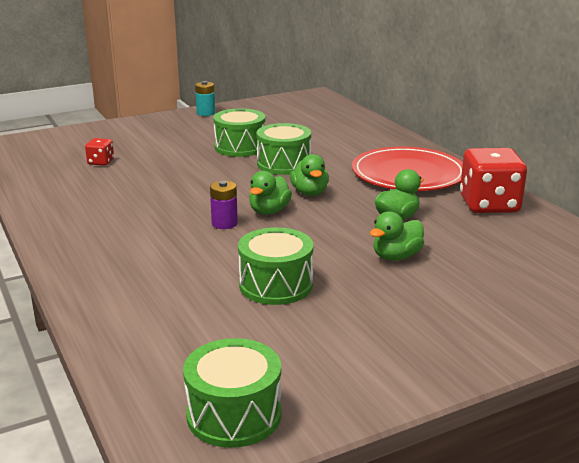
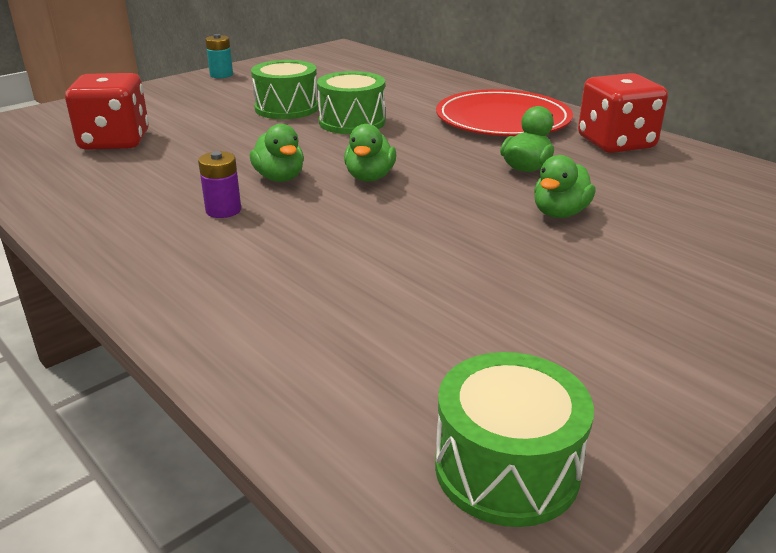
camera: 15 degrees left, 5 degrees up
red dice [85,138,114,166] -> red dice [65,73,149,150], size x2.11
purple battery [210,181,238,229] -> purple battery moved to [198,151,241,218]
green drum [238,227,313,305] -> none
green duck [290,154,329,196] -> green duck moved to [250,124,304,182]

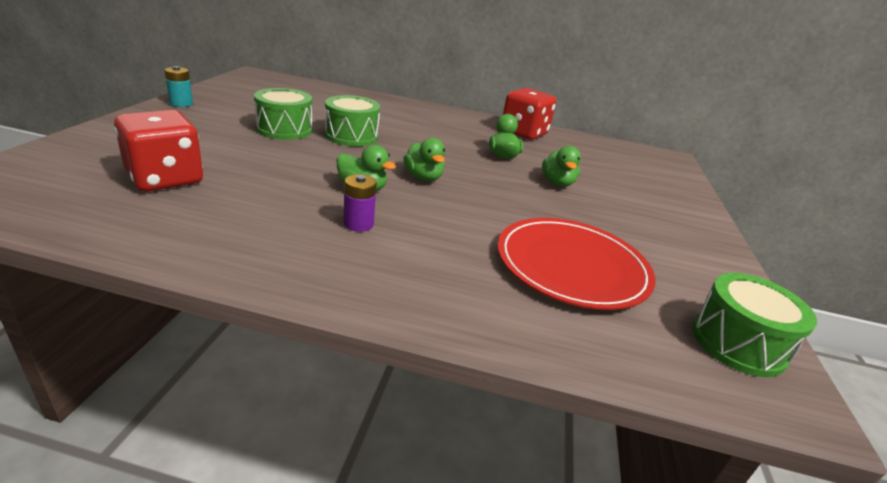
camera: 40 degrees left, 0 degrees up
red plate [436,89,573,136] -> red plate moved to [498,218,655,310]

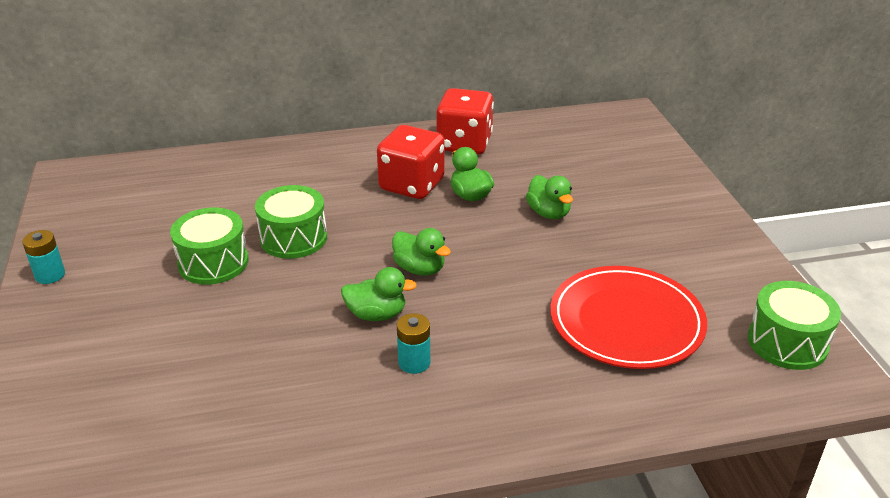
camera: 20 degrees left, 5 degrees up
red dice [114,110,203,191] -> red dice moved to [377,125,445,199]
purple battery [343,174,377,232] -> turquoise battery [397,313,430,374]

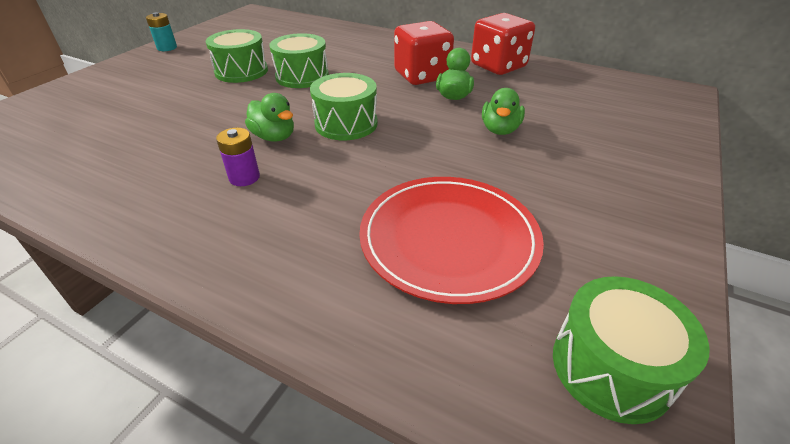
camera: 40 degrees right, 5 degrees up
green duck [392,228,451,276] -> green drum [310,73,378,140]
turquoise battery [397,313,430,374] -> purple battery [216,128,260,186]

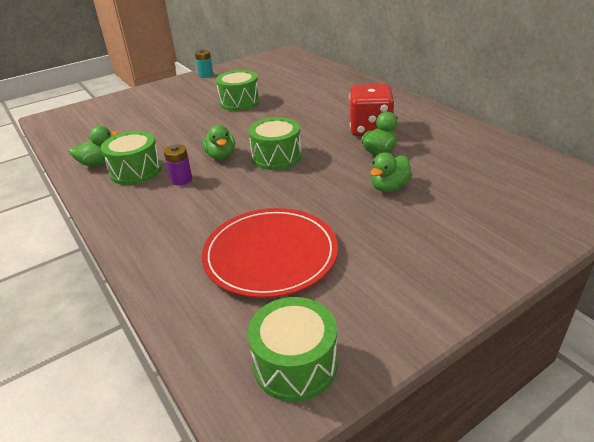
camera: 30 degrees right, 5 degrees down
green drum [269,33,329,88] -> green drum moved to [101,131,162,185]
red dice [471,13,535,75] -> none
none -> green duck [69,126,119,167]

